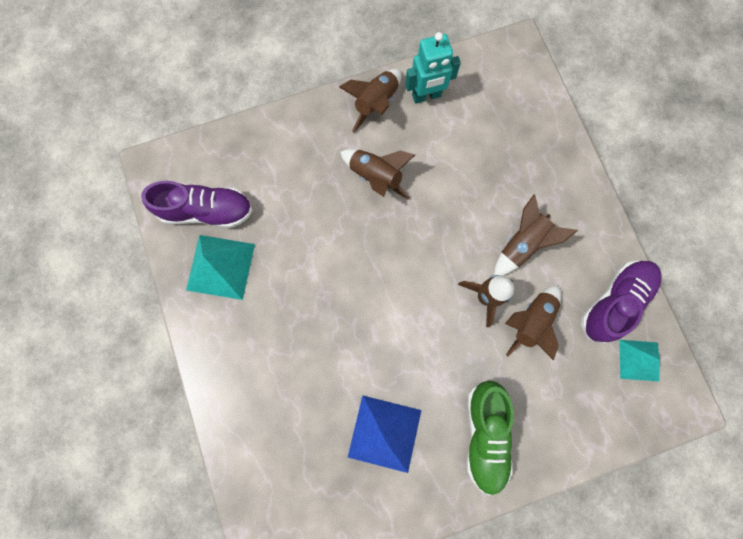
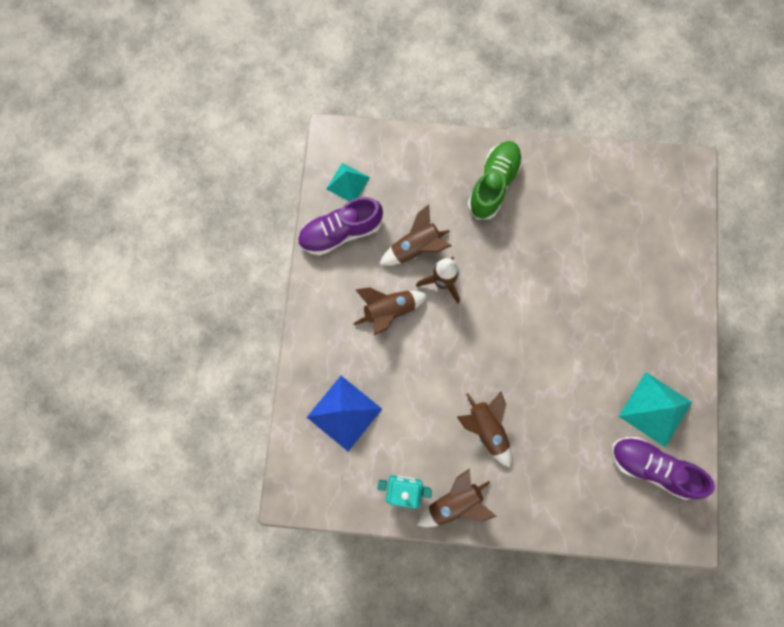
camera: 155 degrees left, 0 degrees up
blue pyramid [348,395,422,473] -> blue pyramid moved to [307,376,382,452]

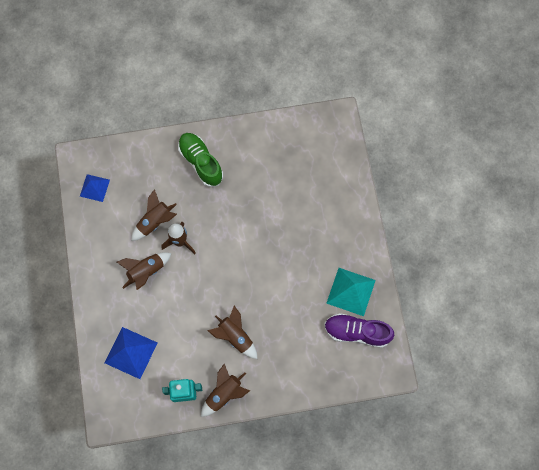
camera: 15 degrees left, 5 degrees down
purple shoe [297,197,383,256] -> none
turquoise pyramid [326,163,370,201] -> blue pyramid [80,174,110,202]
green shoe [468,141,523,220] -> green shoe turned 45 degrees counterclockwise [178,133,223,187]

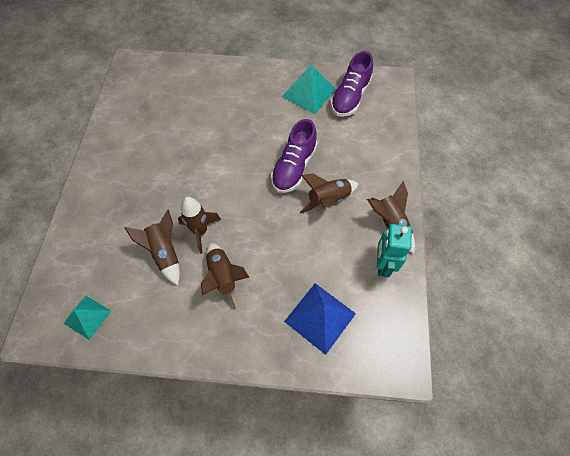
camera: 75 degrees left, 10 degrees down
blue pyramid [80,174,110,202] -> turquoise pyramid [64,296,111,340]
green shoe [178,133,223,187] -> none
none -> purple shoe [271,119,317,193]

